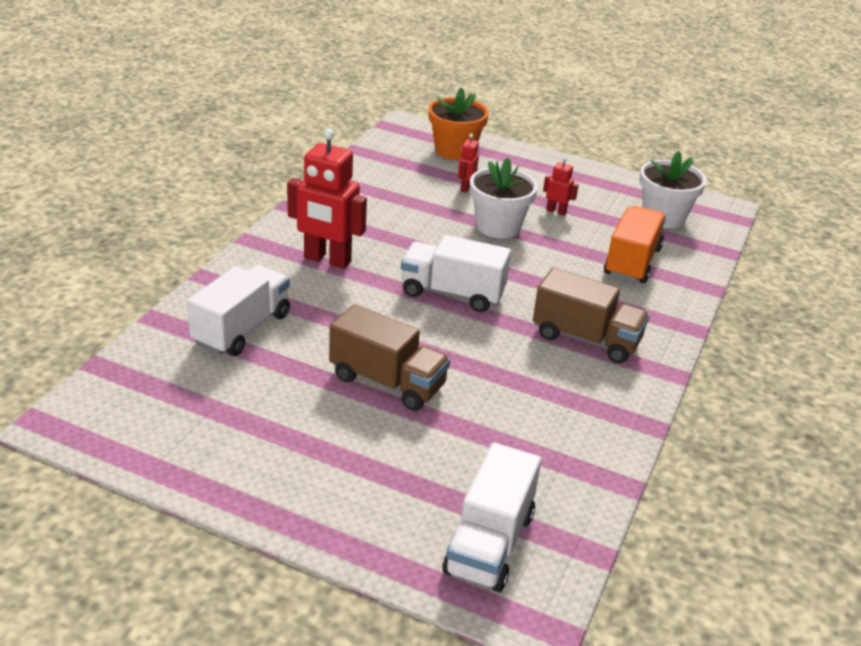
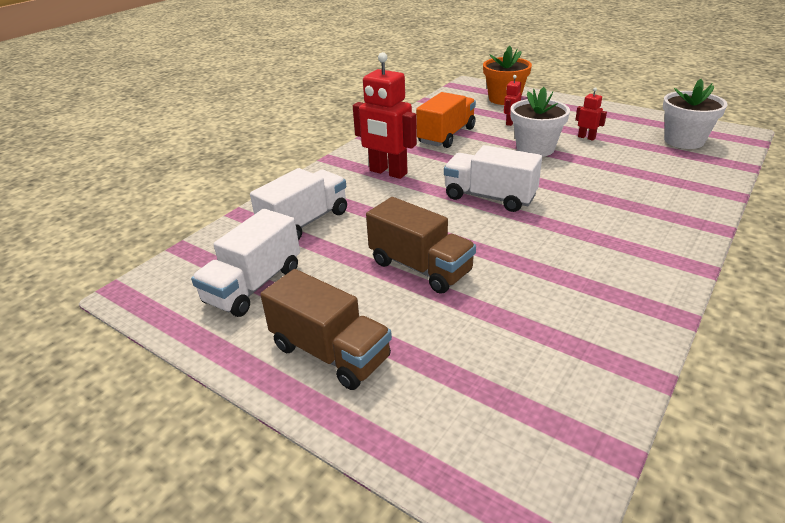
camera: 15 degrees right, 0 degrees up
white truck [442,443,541,592] -> white truck moved to [191,209,300,317]
brown truck [533,268,650,363] -> brown truck moved to [260,269,392,390]
orange truck [604,206,666,283] -> orange truck moved to [416,92,476,148]

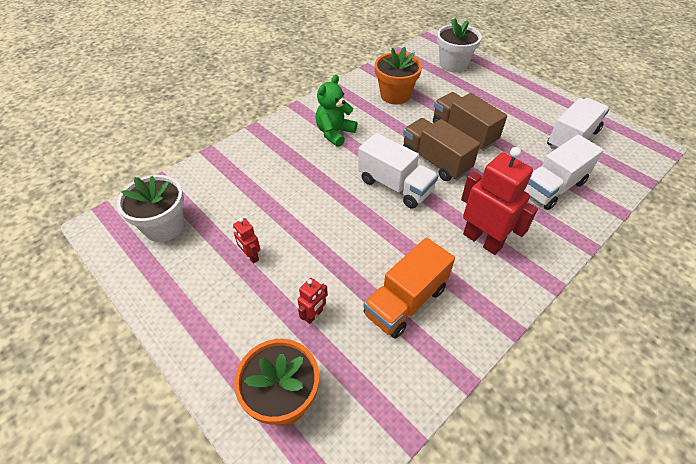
camera: 170 degrees left, 15 degrees up
brown truck [260,269,392,390] -> brown truck moved to [403,118,480,181]
white flower pot [511,87,570,157] -> white flower pot moved to [437,19,482,72]
none -> green teddy bear [316,75,357,147]
none -> orange flower pot [375,47,422,104]

